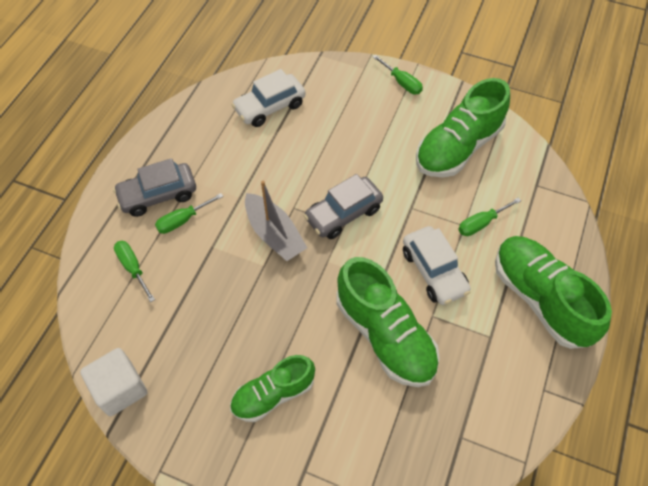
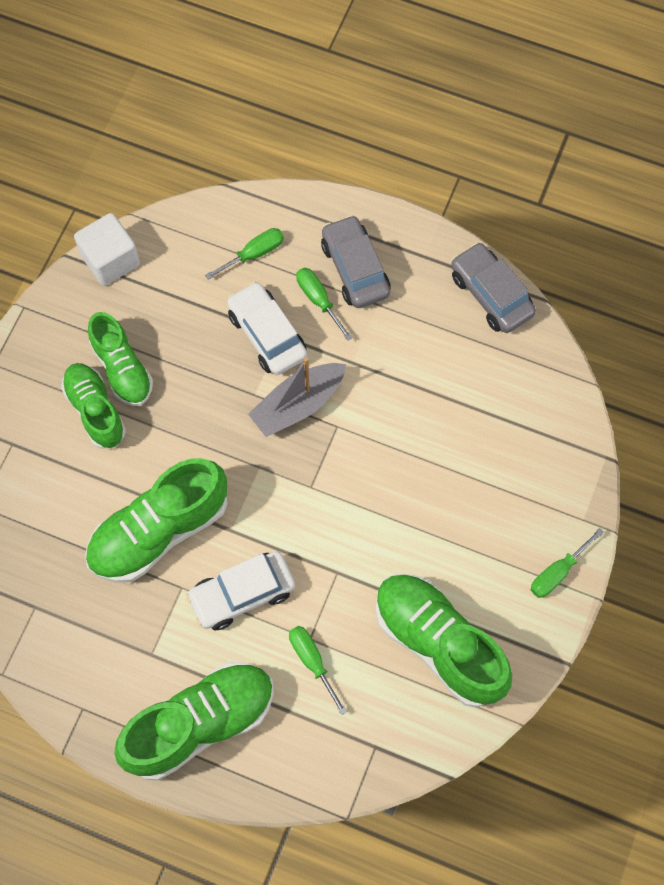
camera: 90 degrees right, 10 degrees up
white car [231,69,306,127] -> white car moved to [227,281,307,375]
grey car [304,174,383,239] -> grey car moved to [451,242,536,333]
none -> green shoe [88,312,153,406]

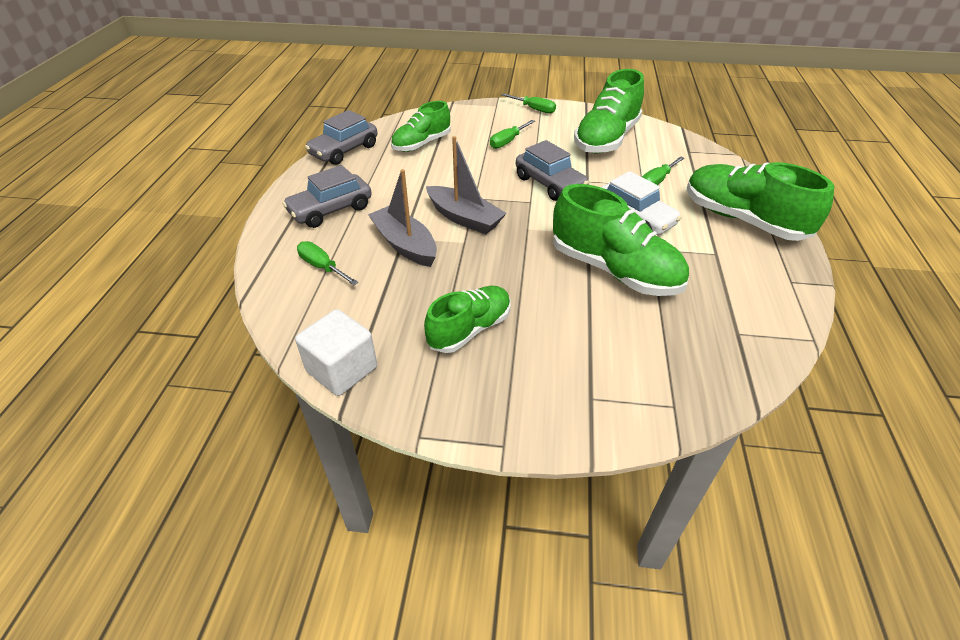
camera: 105 degrees left, 25 degrees down
green shoe [61,363,126,449] -> green shoe moved to [391,101,451,152]
white car [227,281,307,375] -> grey boat [368,169,437,267]
green screwdriver [296,268,352,341] -> green screwdriver moved to [490,120,535,149]
none -> grey car [516,140,589,201]

